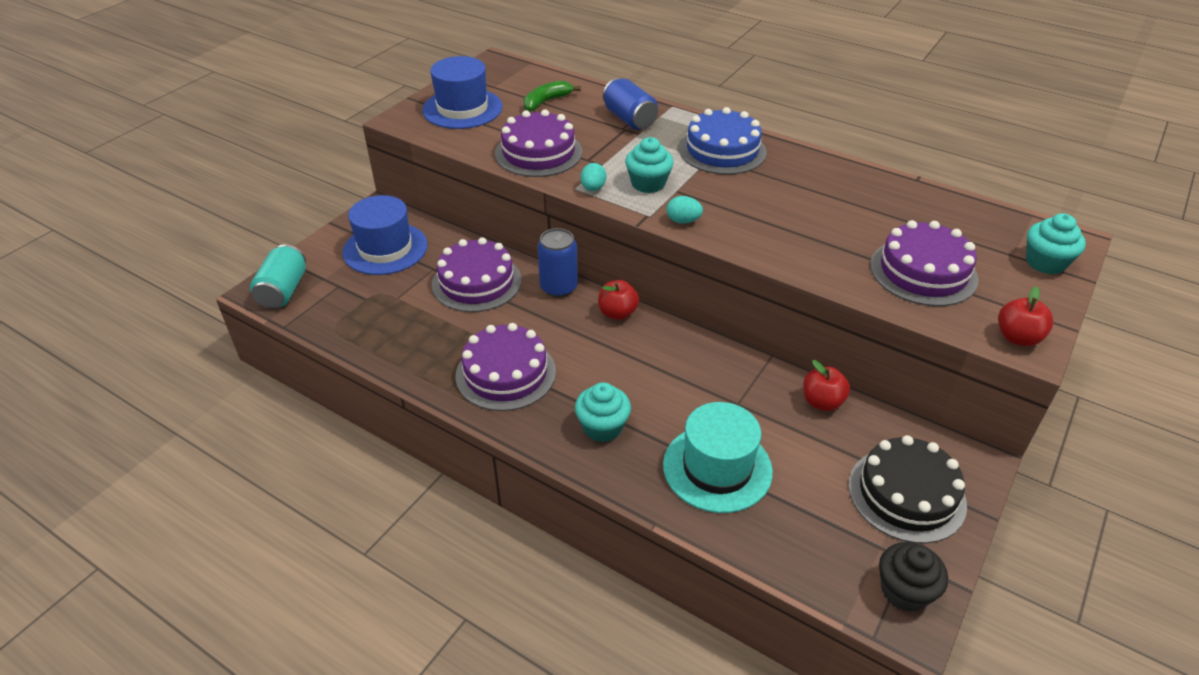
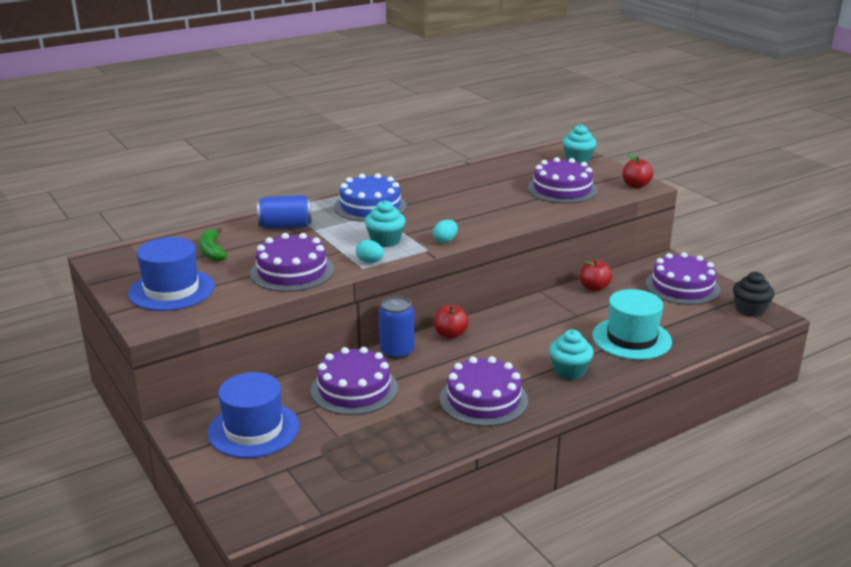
camera: 65 degrees left, 15 degrees down
turquoise can [250,244,306,309] -> none
black cake [849,435,967,544] -> purple cake [645,252,720,305]

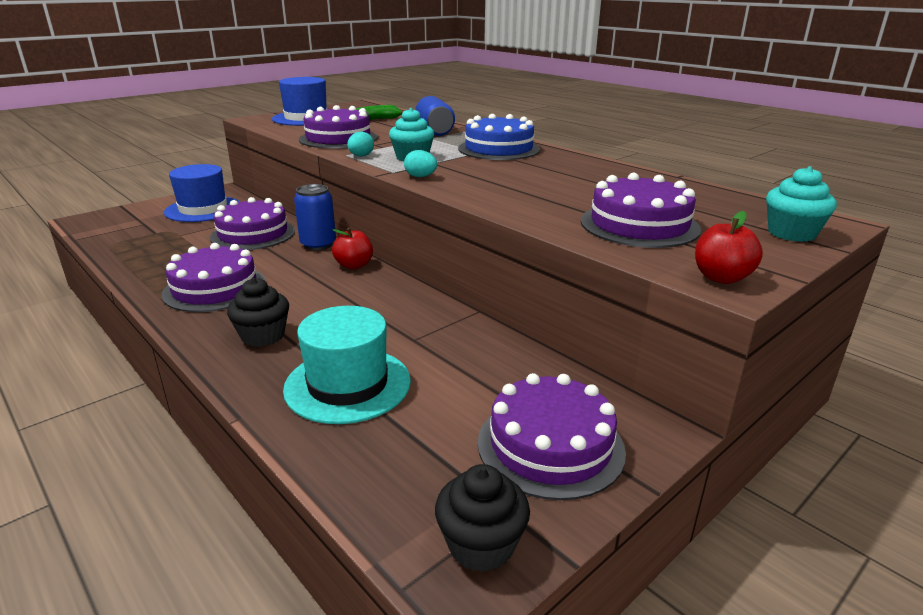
camera: 80 degrees right, 0 degrees up
turquoise cupcake [549,330,594,380] -> black cupcake [227,278,289,347]
red apple [580,259,612,291] -> none

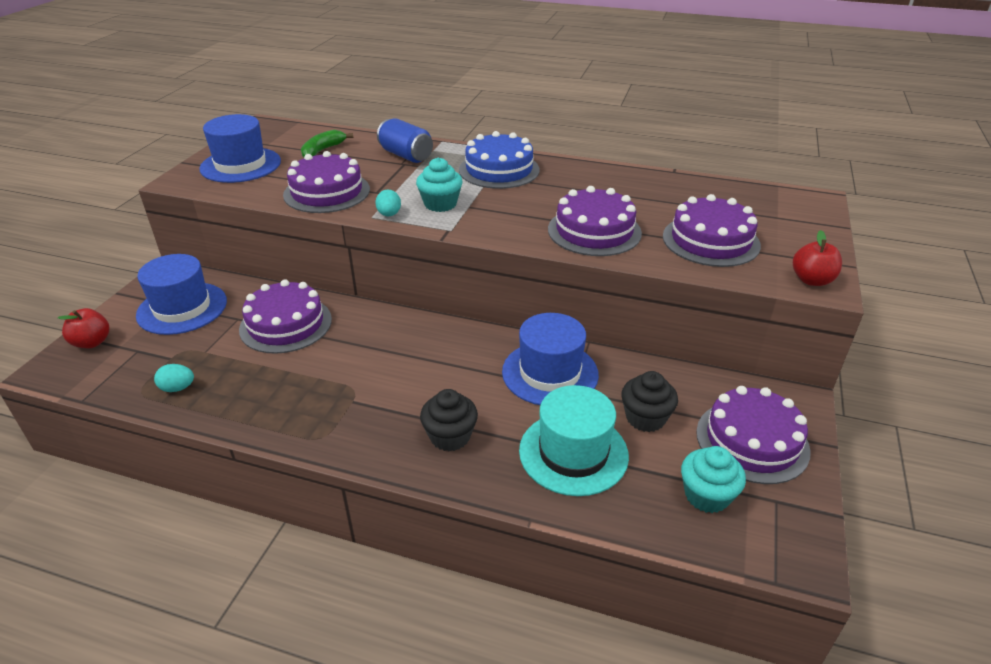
camera: 30 degrees left, 10 degrees up
purple cake [162,243,266,312] -> purple cake moved to [548,186,642,256]
blue can [294,184,336,250] -> none
red apple [332,228,373,269] -> red apple moved to [58,308,109,348]
turquoise egg [404,150,437,177] -> turquoise egg moved to [154,364,194,392]
black cupcake [435,464,530,572] -> black cupcake moved to [621,371,678,432]
turquoise cupcake [766,166,837,242] -> turquoise cupcake moved to [681,446,746,513]
none -> blue hat [502,313,599,405]

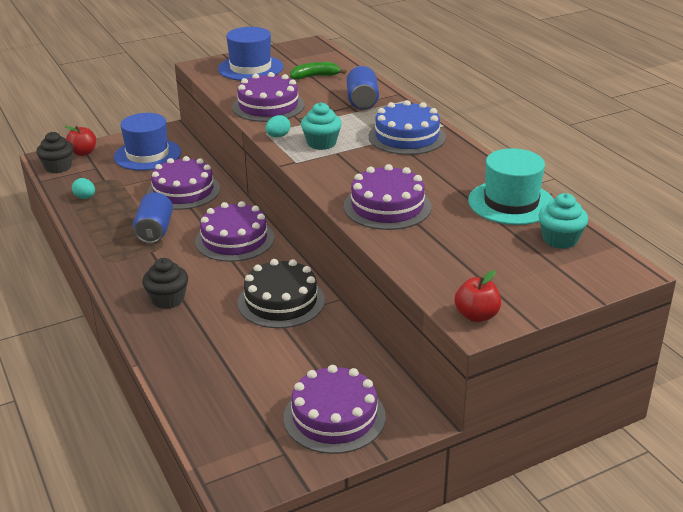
camera: 45 degrees right, 5 degrees down
blue hat [502,313,599,405] -> black cake [238,259,325,328]
turquoise hat [519,385,629,496] -> turquoise hat moved to [468,148,553,225]
black cupcake [621,371,678,432] -> black cupcake moved to [36,132,74,173]
purple cake [663,194,761,267] -> purple cake moved to [195,201,274,262]
turquoise cupcake [681,446,746,513] -> turquoise cupcake moved to [539,193,588,249]
none -> blue can [133,192,173,243]

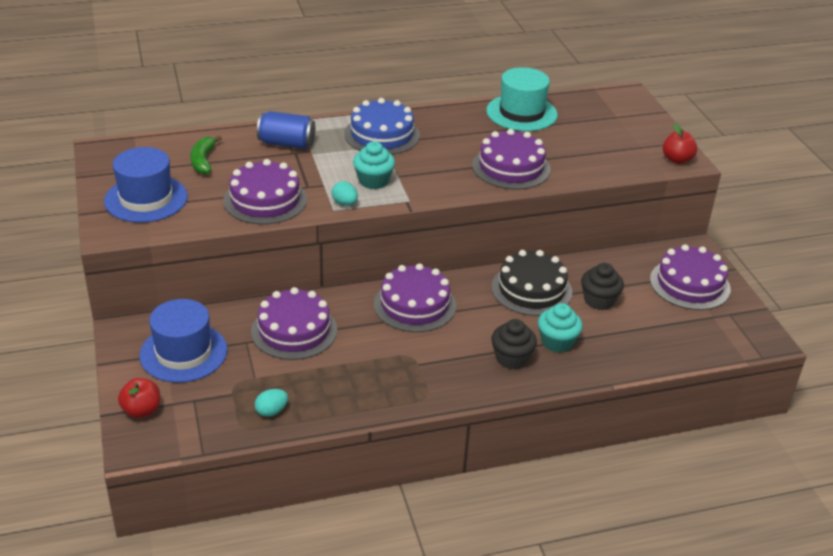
camera: 80 degrees left, 5 degrees up
black cupcake [36,132,74,173] -> black cupcake moved to [581,263,624,310]
blue can [133,192,173,243] -> none
turquoise cupcake [539,193,588,249] -> turquoise cupcake moved to [538,303,583,353]

